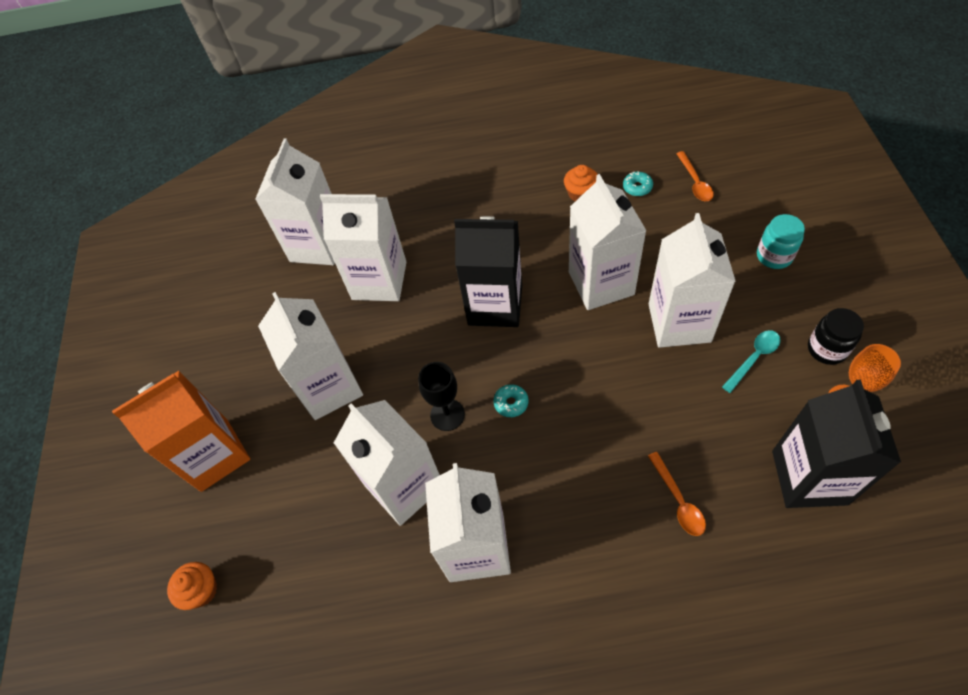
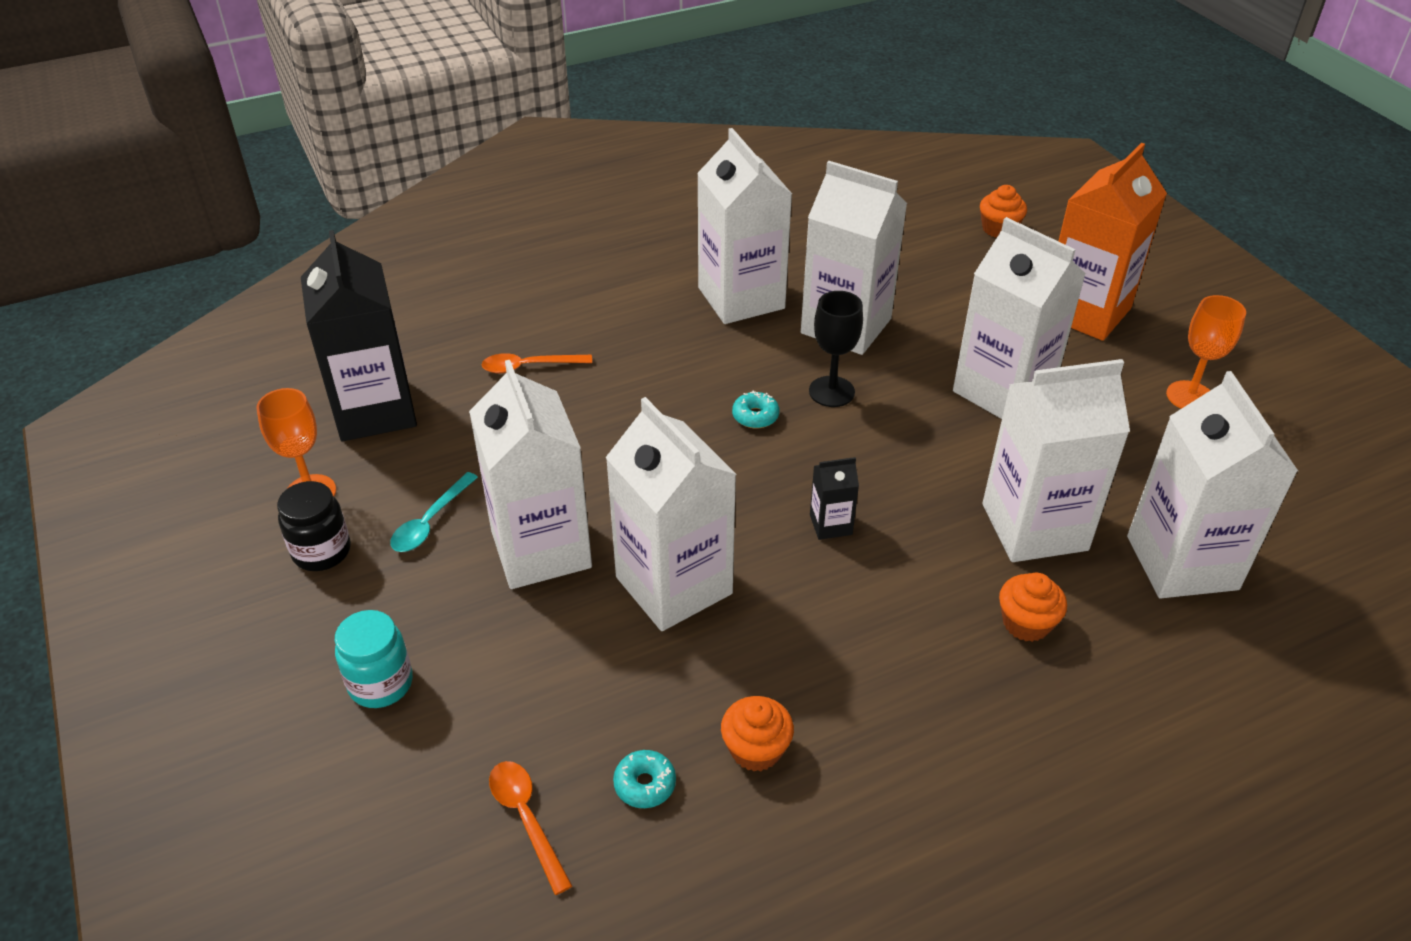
camera: 155 degrees right, 15 degrees down
black carton [454,216,522,327] -> black carton [810,457,859,540], size x0.43
orange spoon [648,452,706,536] -> orange spoon turned 60 degrees counterclockwise [482,353,592,373]
none -> orange cupcake [999,573,1067,642]
none -> orange goblet [1166,295,1246,409]

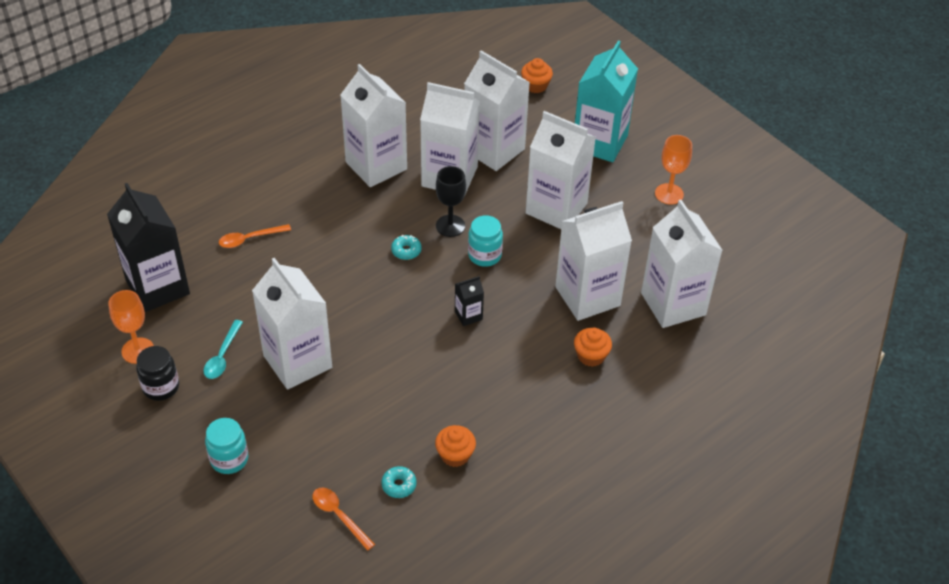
camera: 15 degrees left, 5 degrees up
white carton [606,397,737,631] -> white carton moved to [464,50,530,171]
orange carton [1059,143,1167,341] -> turquoise carton [575,41,638,162]
none -> turquoise jar [468,215,503,267]

